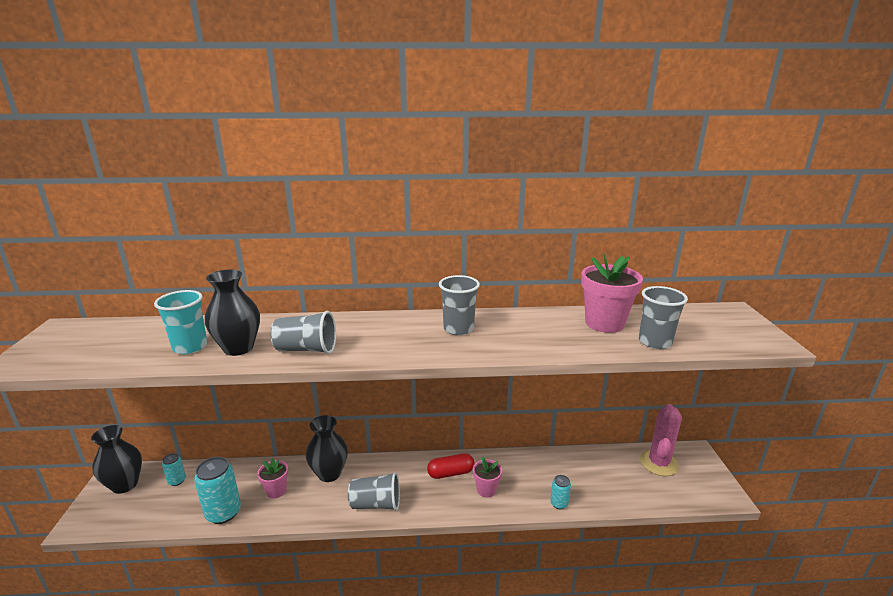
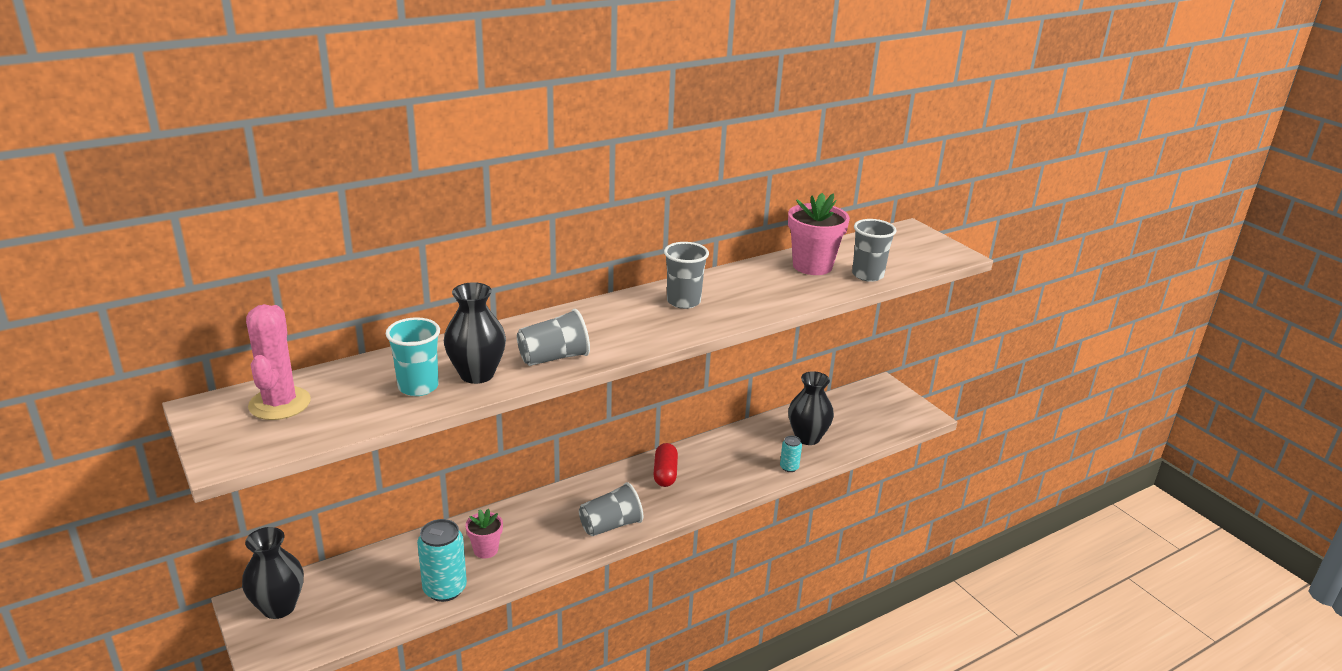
camera: 30 degrees left, 5 degrees up
turquoise can [162,453,186,486] -> none
black vase [306,415,348,482] -> black vase moved to [788,371,834,445]
red capsule [427,453,475,479] -> red capsule turned 45 degrees counterclockwise [653,443,678,487]
pink flower pot [473,457,502,498] -> none
pink cactus [640,404,682,476] -> pink cactus moved to [246,304,311,420]

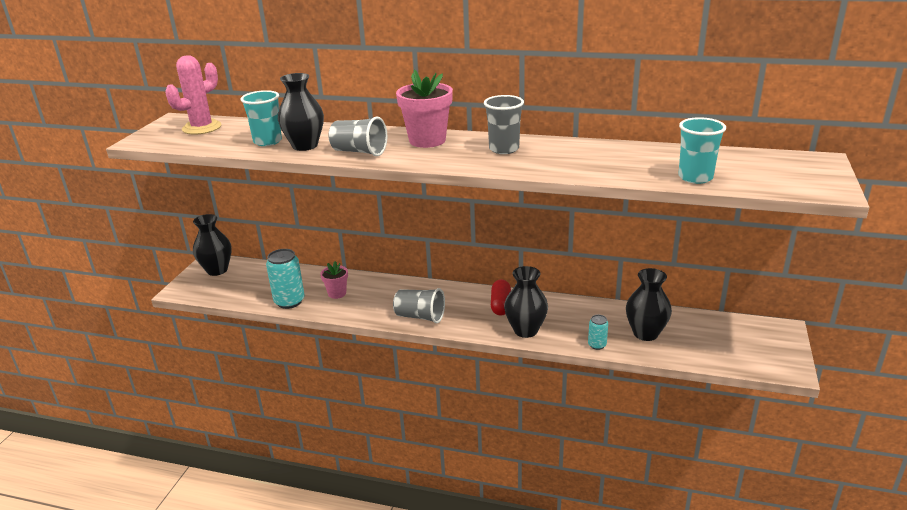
camera: 50 degrees right, 0 degrees up
red capsule [653,443,678,487] -> red capsule turned 45 degrees counterclockwise [491,280,511,316]
pink flower pot [788,193,850,275] -> pink flower pot moved to [396,69,453,148]
grey cup [852,219,897,282] -> turquoise cup [678,117,726,184]
none -> black vase [504,266,548,338]

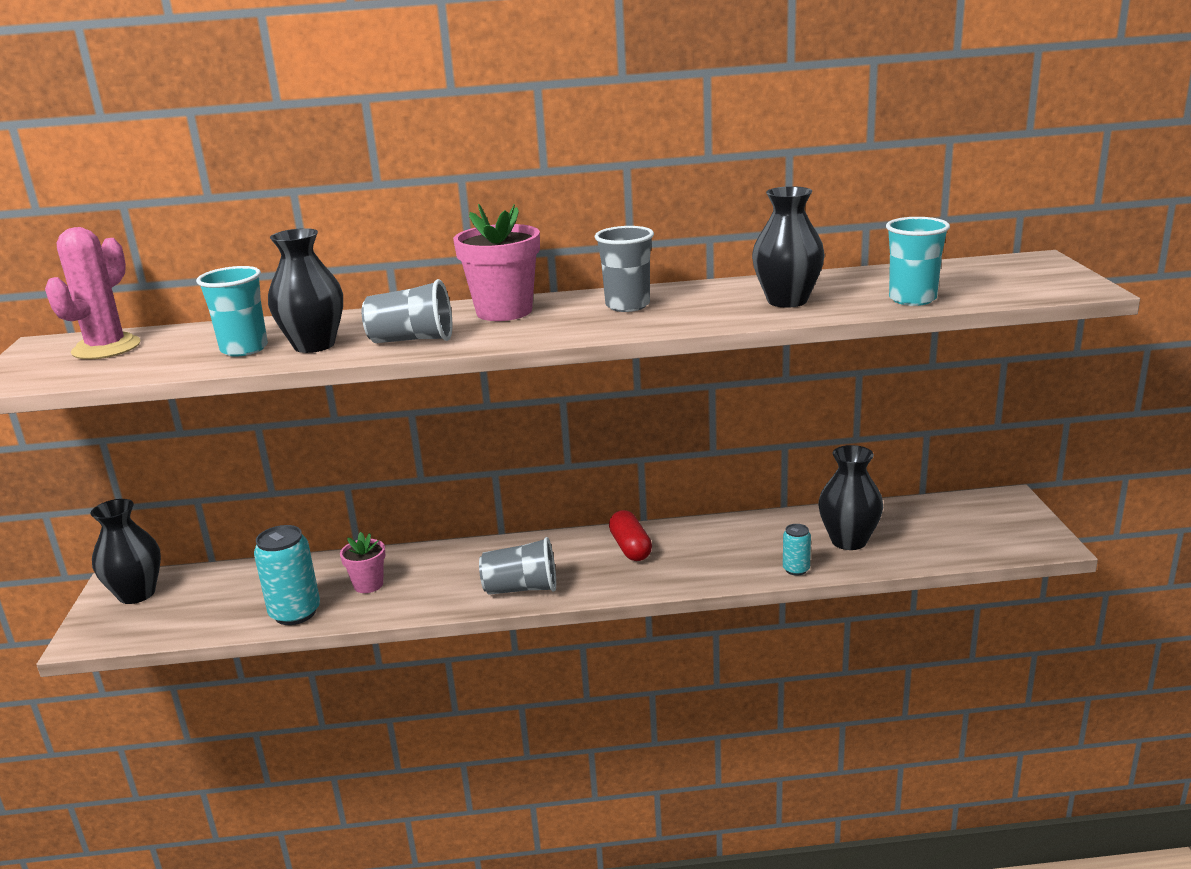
camera: 20 degrees left, 5 degrees down
black vase [504,266,548,338] -> black vase moved to [752,186,825,308]

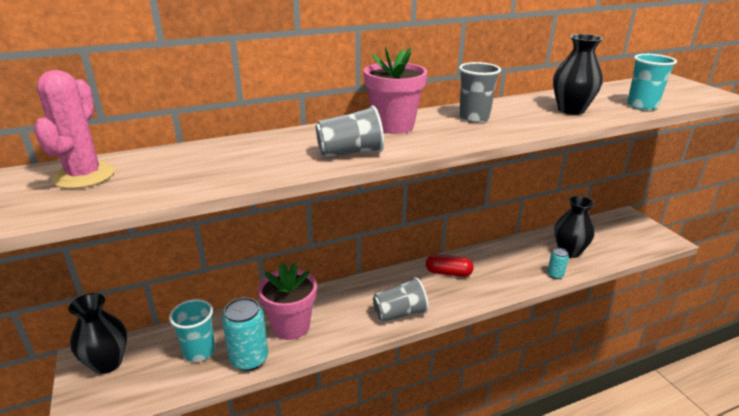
camera: 20 degrees left, 5 degrees up
turquoise cup [196,266,268,357] -> turquoise cup moved to [169,299,215,362]
black vase [268,228,343,353] -> none
pink flower pot [340,532,385,593] -> pink flower pot [258,262,317,340], size x1.77
red capsule [609,510,652,561] -> red capsule turned 45 degrees counterclockwise [426,254,474,277]

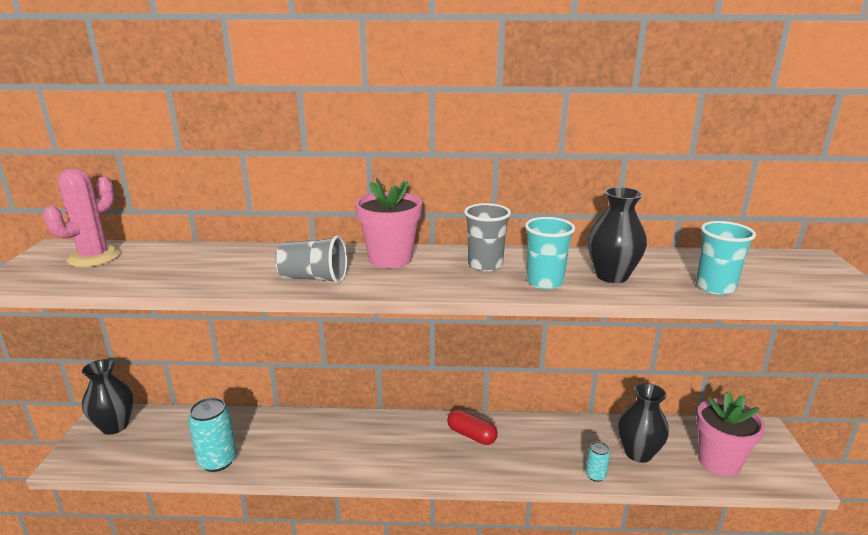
camera: 25 degrees right, 5 degrees down
turquoise cup [169,299,215,362] -> turquoise cup moved to [525,217,575,289]
pink flower pot [258,262,317,340] -> pink flower pot moved to [696,391,765,476]
grey cup [373,277,429,322] -> none

